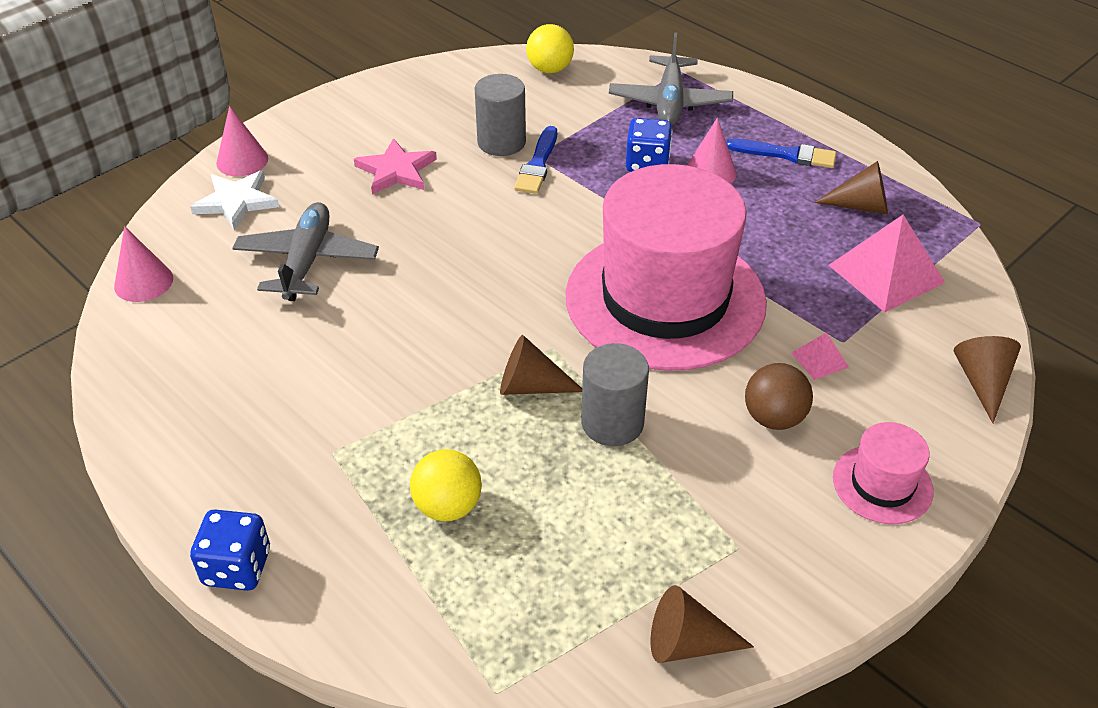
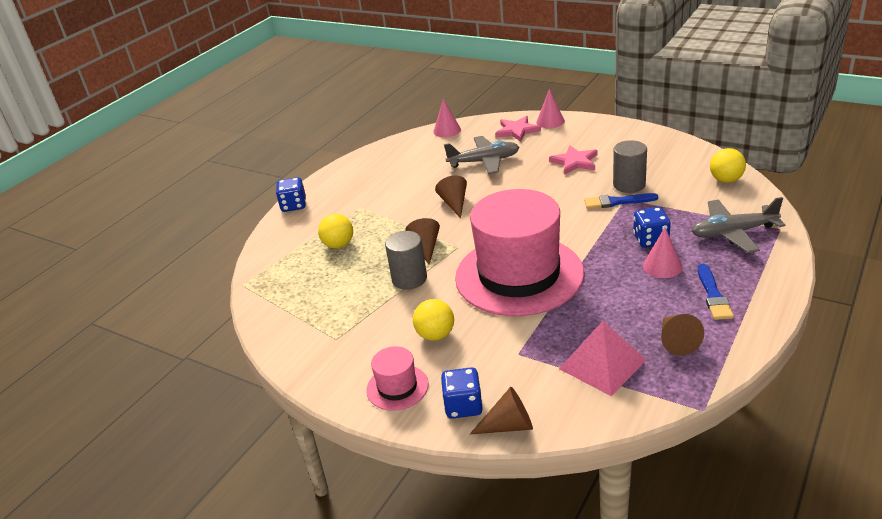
camera: 80 degrees right, 10 degrees down
white star [190,170,279,230] -> pink star [495,116,541,142]
brown cone [651,585,754,663] -> brown cone moved to [435,176,467,218]
brown ball [745,363,813,430] -> yellow ball [413,299,454,341]
pink pyramid [791,332,849,380] -> none
none -> blue dice [441,367,483,419]

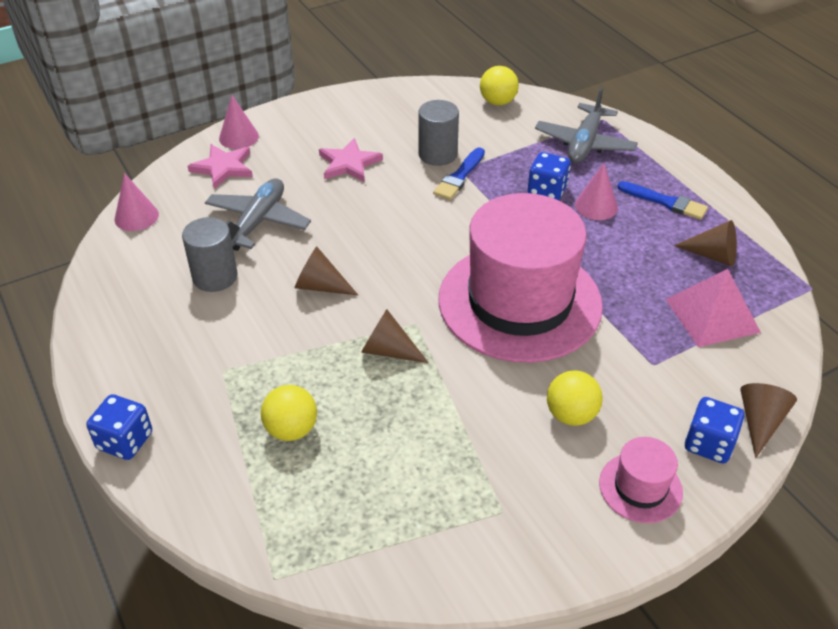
camera: 65 degrees left, 10 degrees up
grey cylinder [385,231,427,290] -> grey cylinder moved to [182,217,237,292]

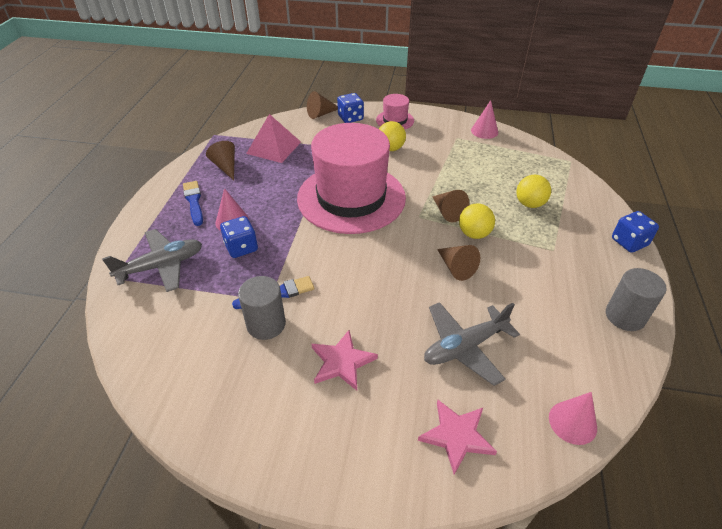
camera: 140 degrees left, 0 degrees up
grey cylinder [182,217,237,292] -> grey cylinder moved to [606,268,667,331]
pink cone [219,95,259,149] -> pink cone moved to [471,100,498,139]
yellow ball [480,66,519,105] -> yellow ball moved to [459,203,495,239]

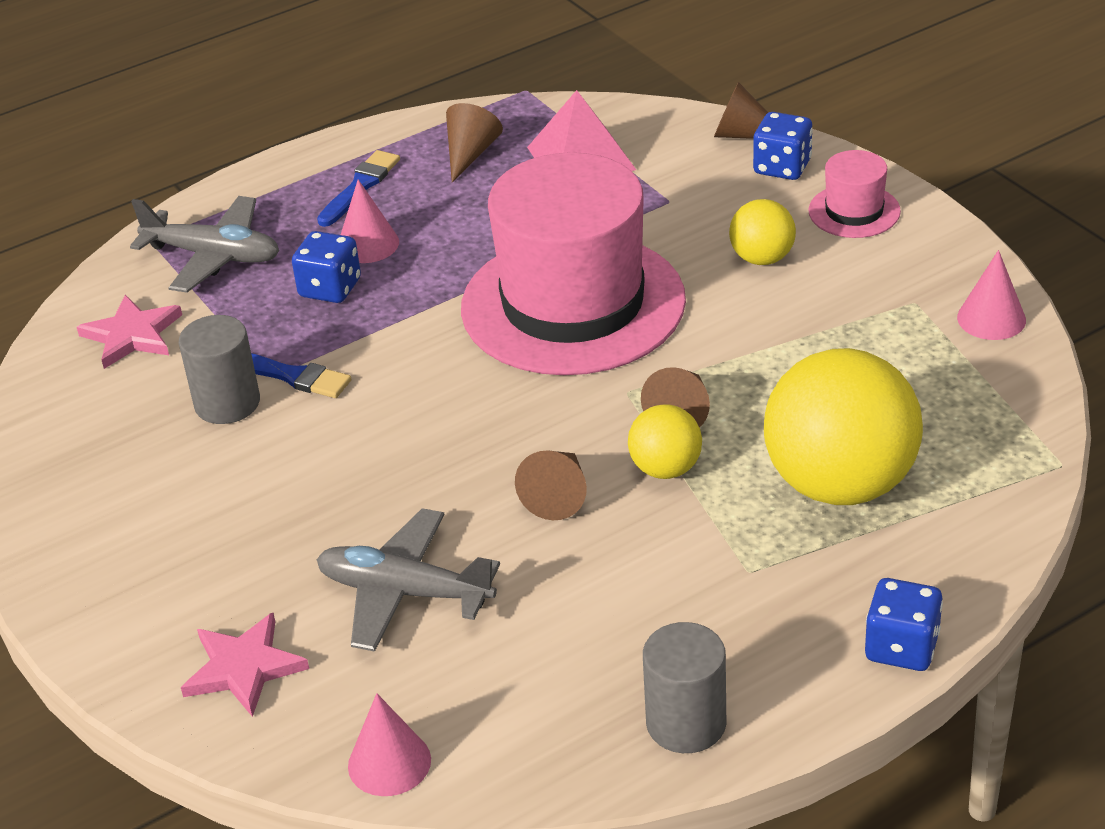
camera: 50 degrees right, 5 degrees down
pink star [312,330,378,390] -> pink star moved to [77,295,182,369]
yellow ball [516,175,551,208] -> yellow ball [764,348,923,505], size x2.05

